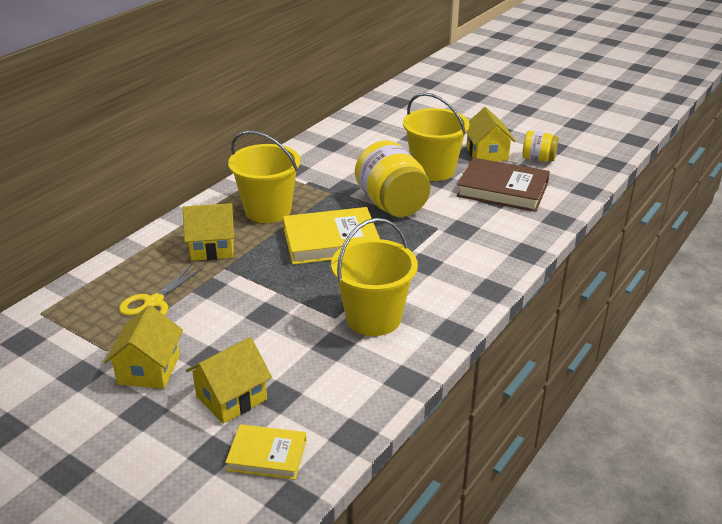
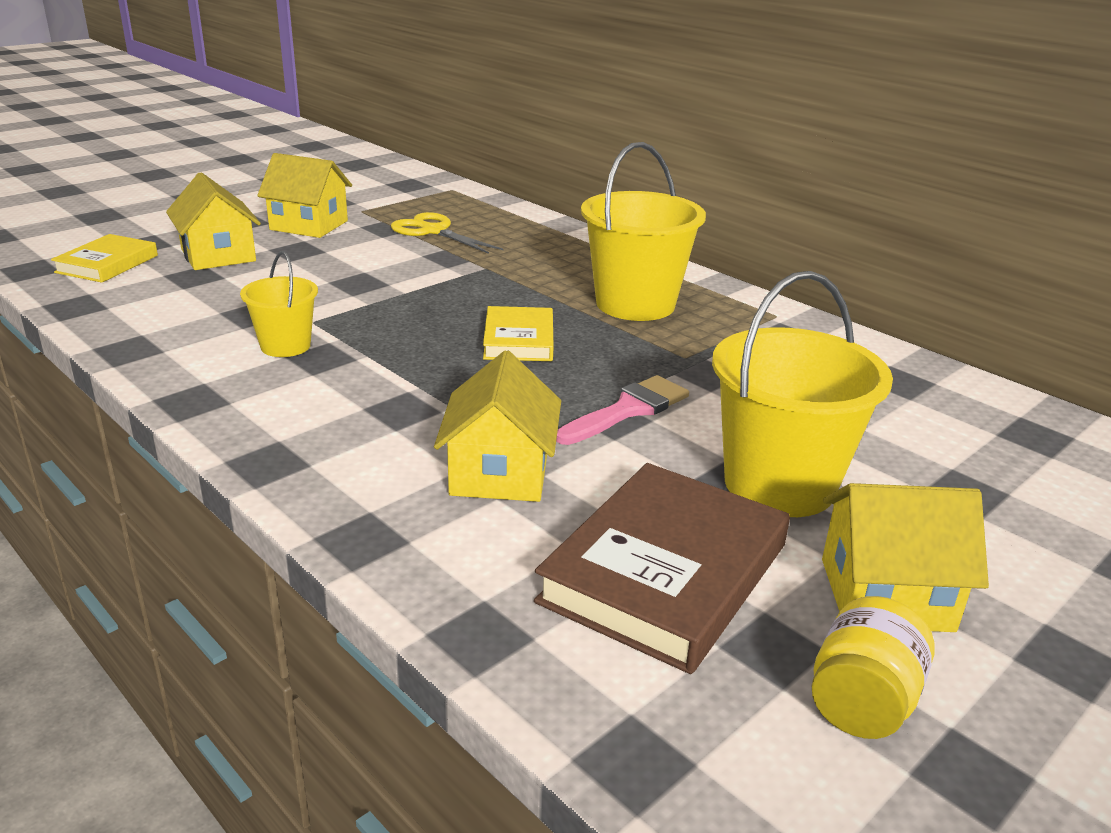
camera: 100 degrees right, 5 degrees down
yellow house [183,203,234,261] -> yellow house moved to [434,350,561,502]
yellow book [283,207,380,265] -> yellow book [483,306,554,361], size x0.58
yellow bucket [331,218,418,336] -> yellow bucket [240,251,318,357], size x0.55
yellow jar [355,141,431,217] -> pink brush [556,375,689,445]

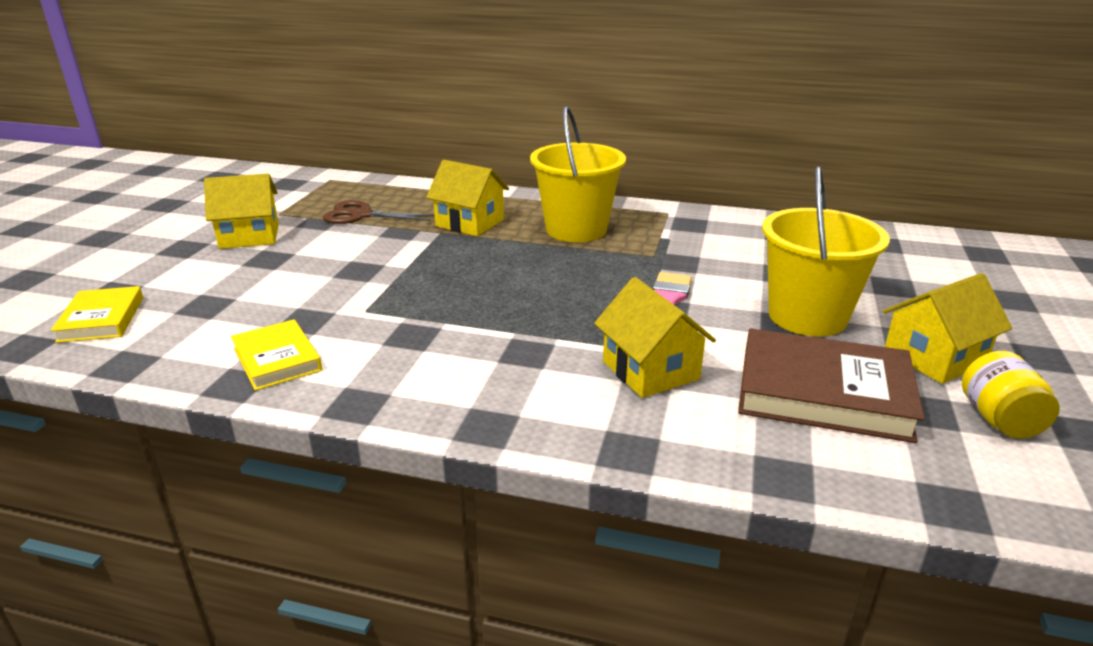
camera: 30 degrees left, 0 degrees up
yellow house [166,172,261,270] -> yellow house moved to [426,160,509,236]
yellow bucket [240,251,318,357] -> none
yellow scissors [391,212,504,254] -> brown scissors [323,200,435,224]
yellow book [483,306,554,361] -> yellow book moved to [231,319,322,391]
brown book [534,463,790,674] -> brown book turned 75 degrees counterclockwise [738,328,925,443]

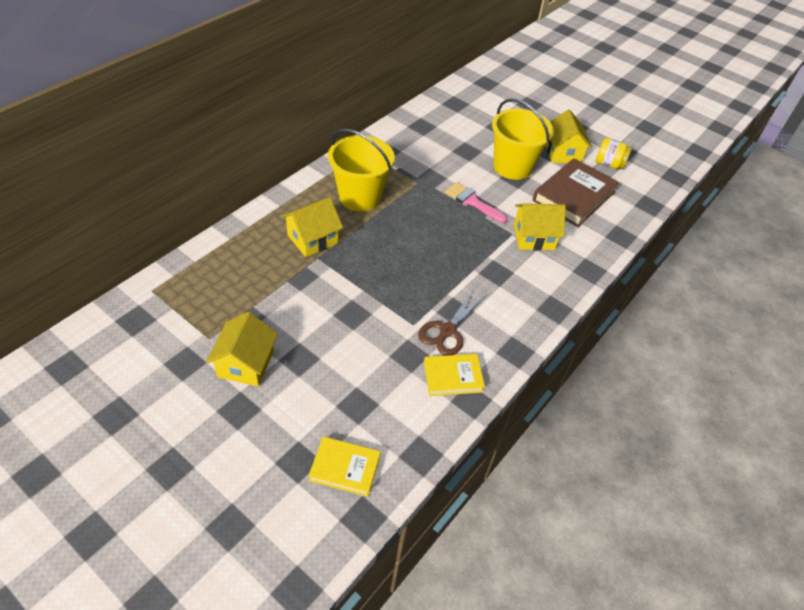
camera: 70 degrees left, 20 degrees up
brown scissors [323,200,435,224] -> brown scissors moved to [418,289,486,355]

